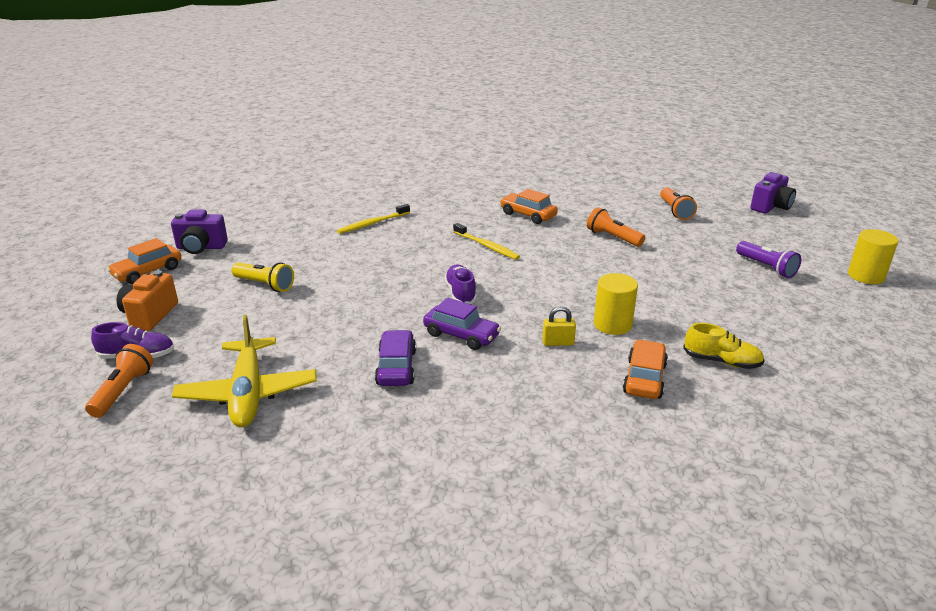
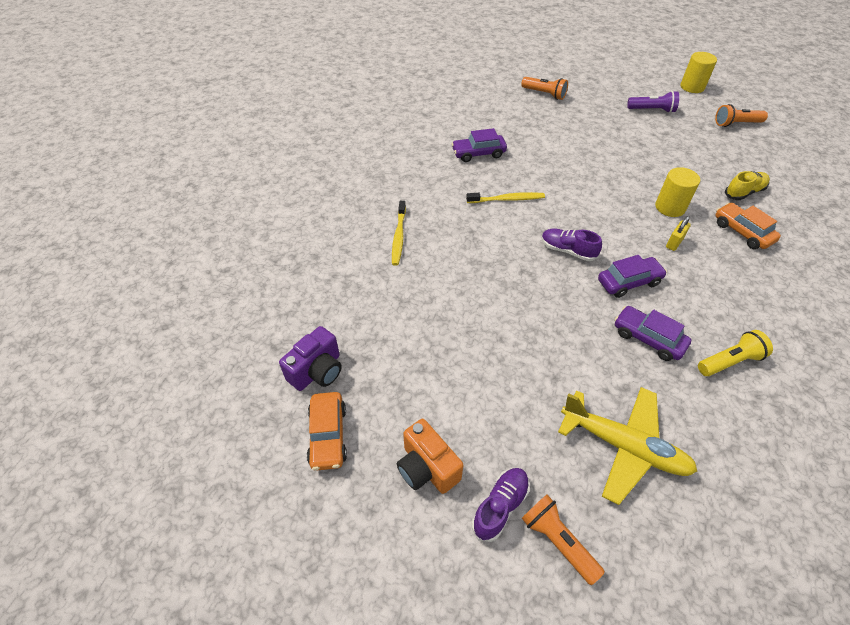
camera: 50 degrees left, 20 degrees up
yellow flashlight [231,262,294,292] -> yellow flashlight moved to [698,330,773,376]
orange car [500,189,558,224] -> purple car [452,128,507,162]
orange flashlight [587,207,645,247] -> orange flashlight moved to [715,104,768,127]
purple camera [750,172,796,214] -> none

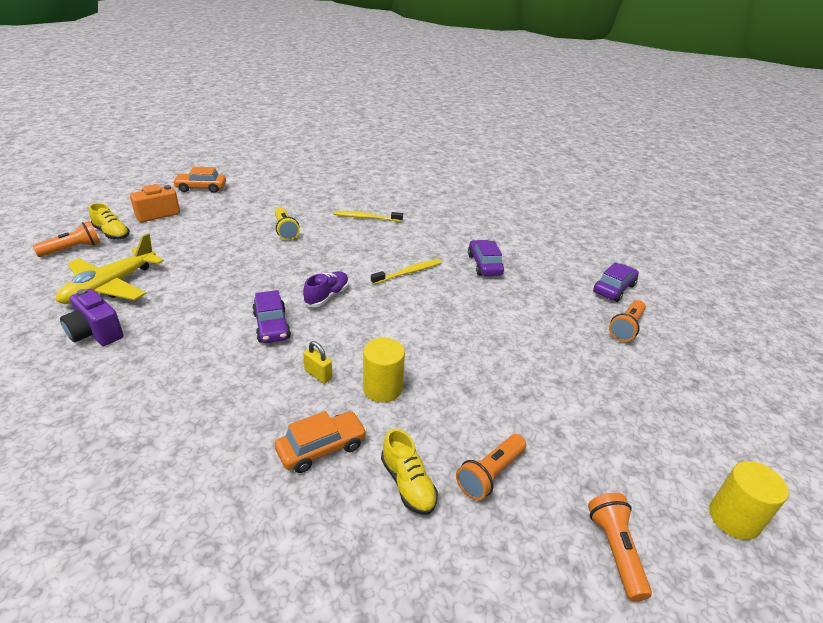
camera: 90 degrees right, 15 degrees down
purple camera [279,326,342,391] -> purple camera moved to [60,289,124,346]
yellow toothbrush [466,192,545,203] -> yellow toothbrush turned 120 degrees counterclockwise [371,259,442,285]
purple shoe [472,468,530,542] -> yellow shoe [89,203,130,240]
purple car [615,306,691,361] -> purple car moved to [593,262,639,302]
purple flashlight [627,91,679,113] -> none
yellow flashlight [698,330,773,376] -> yellow flashlight moved to [275,207,300,240]
none -> orange flashlight [456,434,526,500]

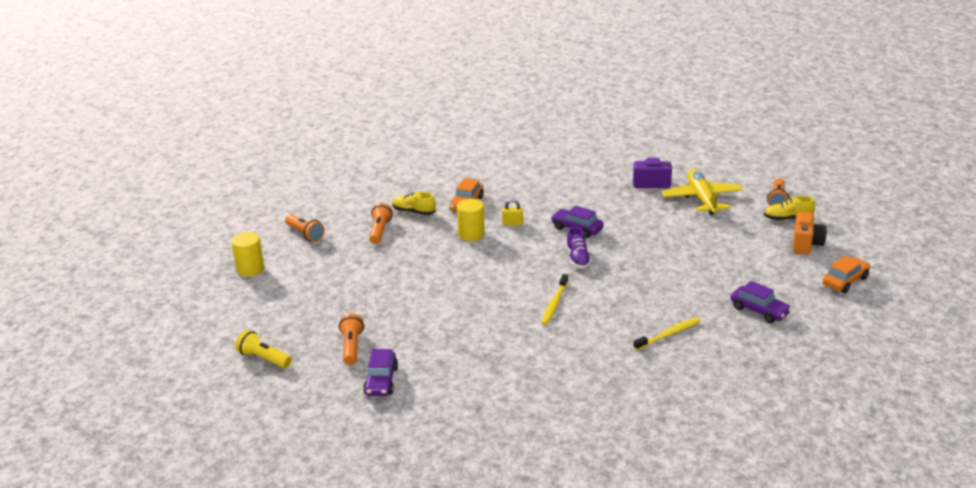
camera: 145 degrees right, 5 degrees down
yellow flashlight [275,207,300,240] -> yellow flashlight moved to [235,330,292,368]
purple car [468,240,504,276] -> purple car moved to [731,281,792,323]

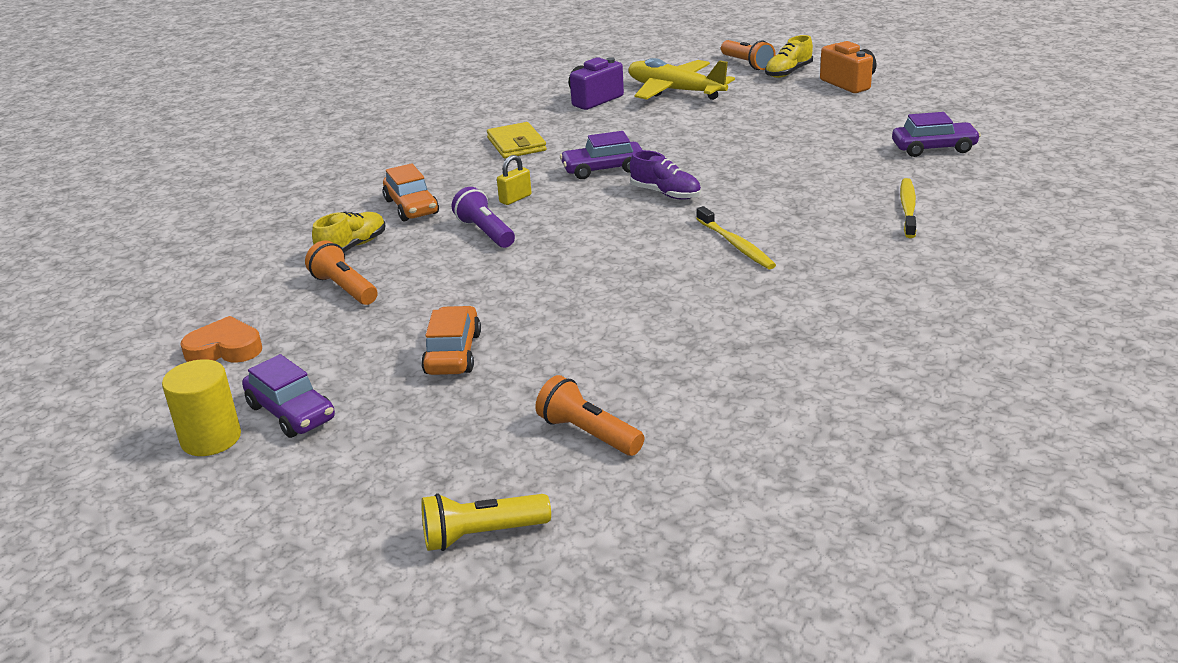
camera: 45 degrees left, 0 degrees up
orange flashlight [285,214,325,242] -> orange heart [180,316,262,363]
purple car [363,349,398,396] -> purple car moved to [242,354,335,438]
yellow shoe [392,192,436,215] -> yellow shoe turned 150 degrees clockwise [312,211,386,252]
yellow cylinder [457,199,485,241] -> purple flashlight [452,187,515,248]
orange car [822,256,870,293] -> orange car moved to [421,306,481,375]
none -> yellow wallet [487,122,546,158]

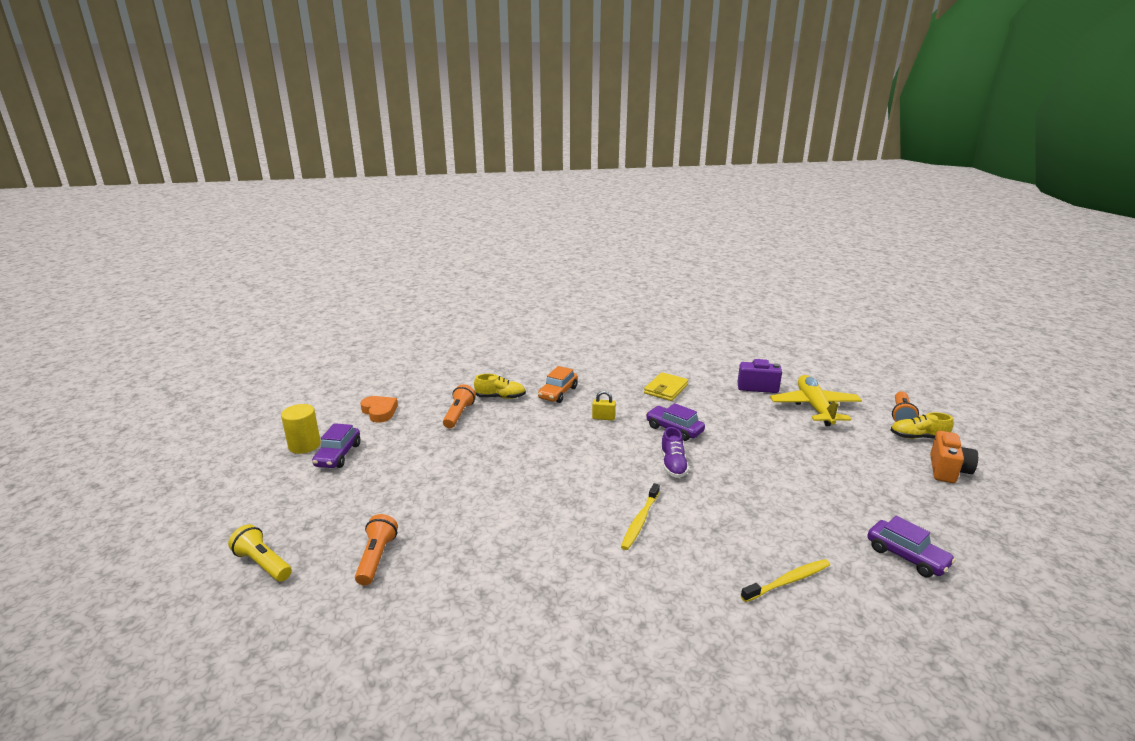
camera: 50 degrees right, 5 degrees down
orange car [421,306,481,375] -> none
purple flashlight [452,187,515,248] -> none

